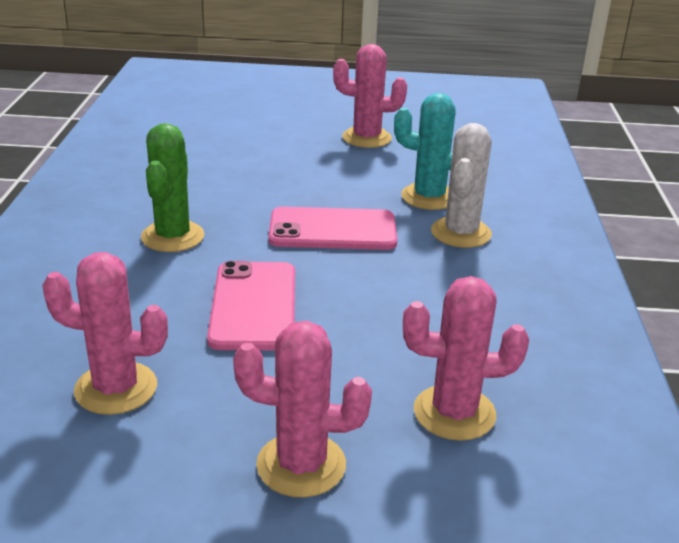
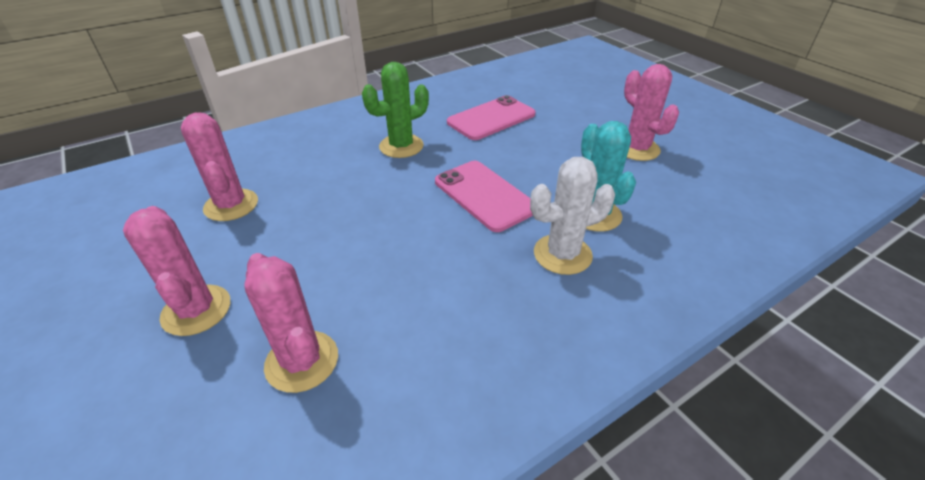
camera: 55 degrees right, 10 degrees up
pink phone [207,261,295,351] -> pink phone moved to [447,95,536,140]

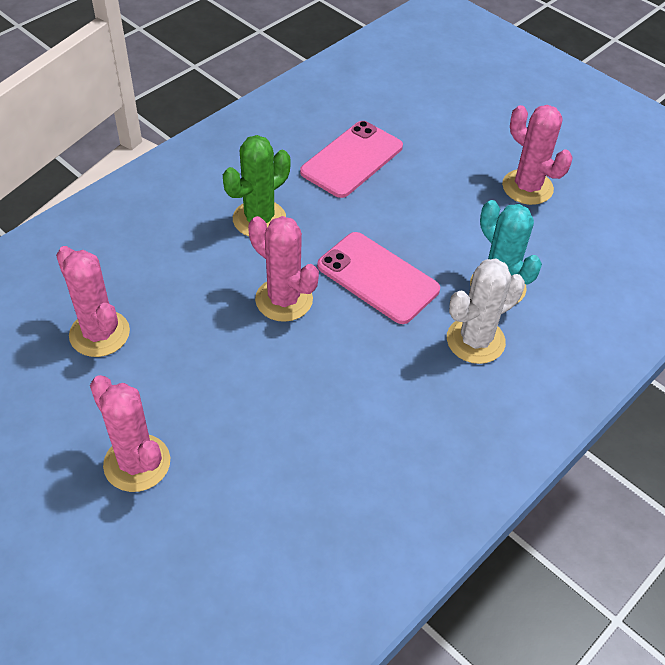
camera: 15 degrees left, 10 degrees up
pink cactus [244,253,338,393] -> pink cactus moved to [248,216,319,322]

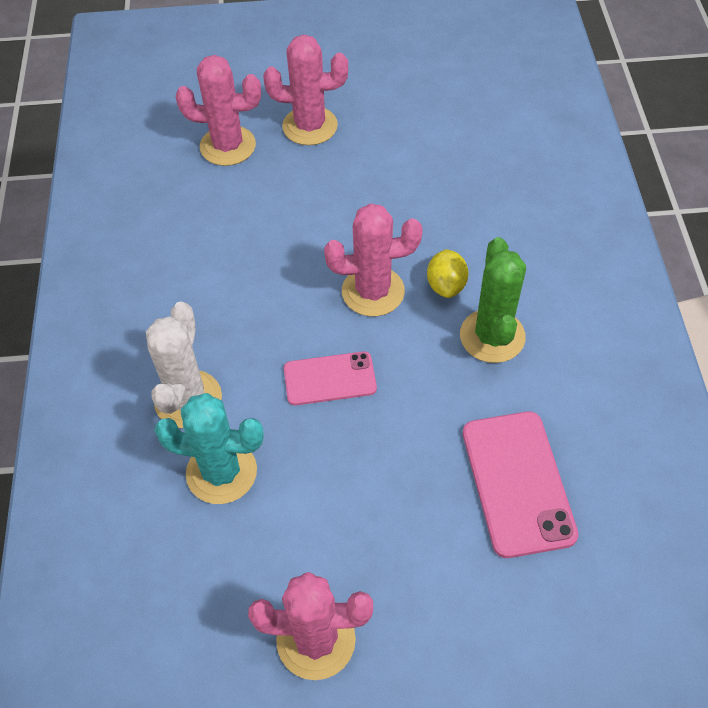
camera: 135 degrees right, 5 degrees up
pink cactus [56,246,130,357] -> pink cactus moved to [176,55,261,166]
pink phone [317,232,440,324] -> pink phone [284,351,377,405], size x0.65
none -> yellow lemon [427,249,469,298]

